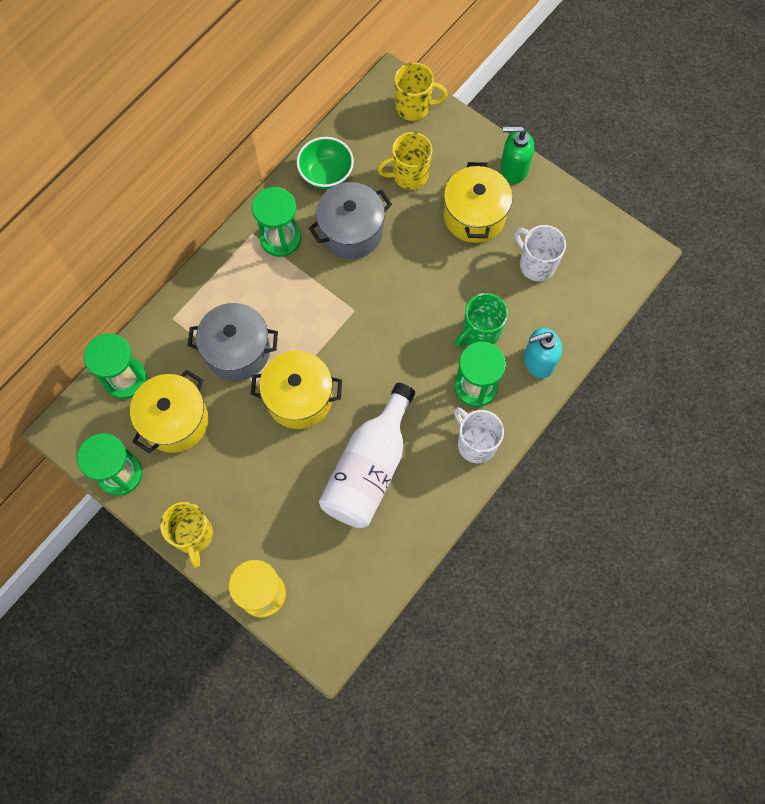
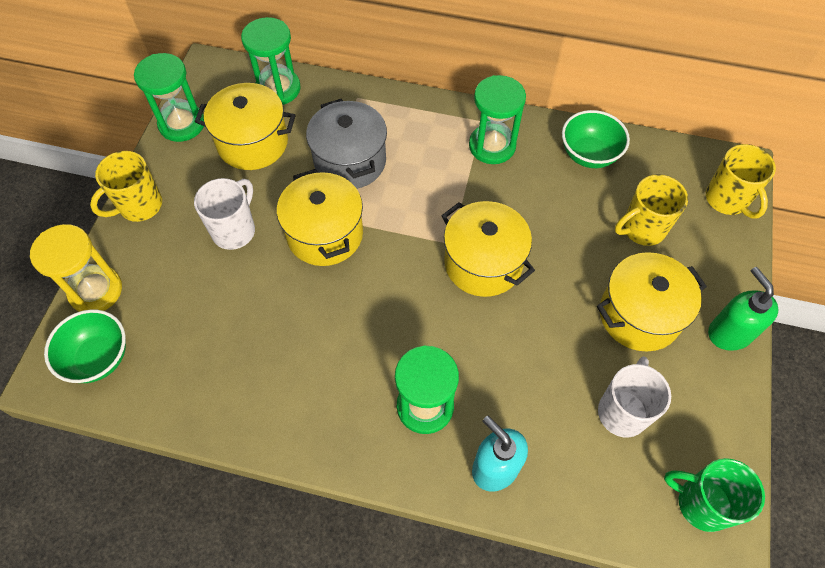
camera: 65 degrees right, 10 degrees down
grey pot [309,182,392,259] -> none
white bottle [319,383,415,528] -> none
yellow mug [378,132,432,190] -> yellow mug turned 75 degrees counterclockwise [615,174,688,246]
white mug [454,407,504,463] -> white mug moved to [194,178,255,250]
green mug [455,293,508,347] -> green mug moved to [664,458,765,532]
none -> green bowl [44,309,126,383]
none -> yellow pot [441,201,535,297]

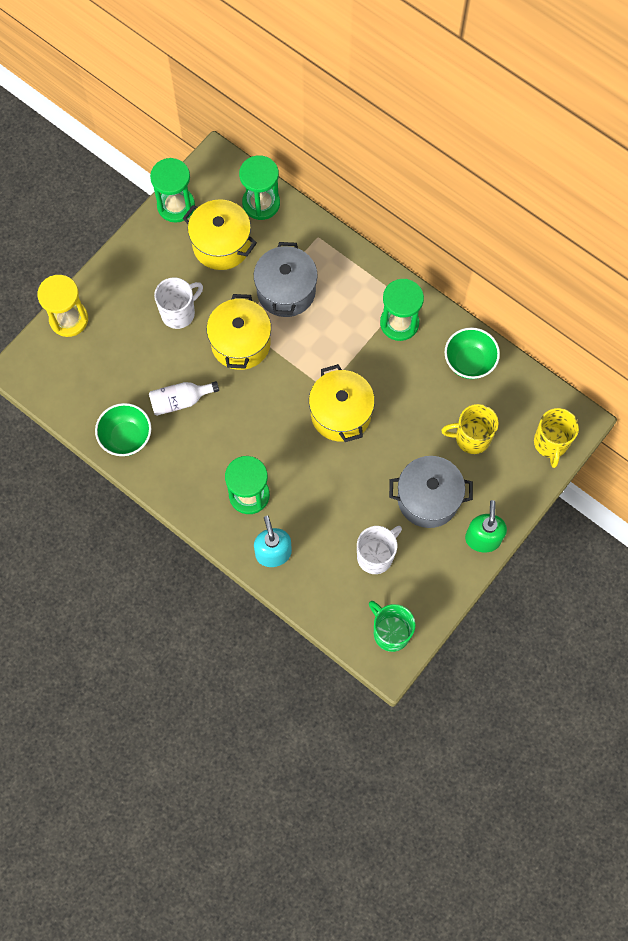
camera: 25 degrees right, 10 degrees up
green bowl [44,309,126,383] -> green bowl moved to [95,403,152,456]
yellow mug [90,151,162,222] -> none
yellow pot [597,252,707,351] -> grey pot [389,456,473,528]
none -> white bottle [149,381,219,416]

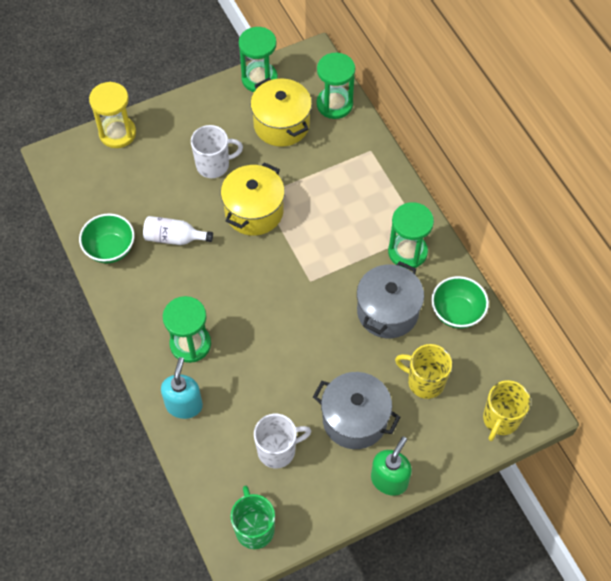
camera: 25 degrees right, 10 degrees down
grey pot [254,242,318,317] -> grey pot moved to [357,261,424,338]
yellow pot [309,364,375,442] -> none

